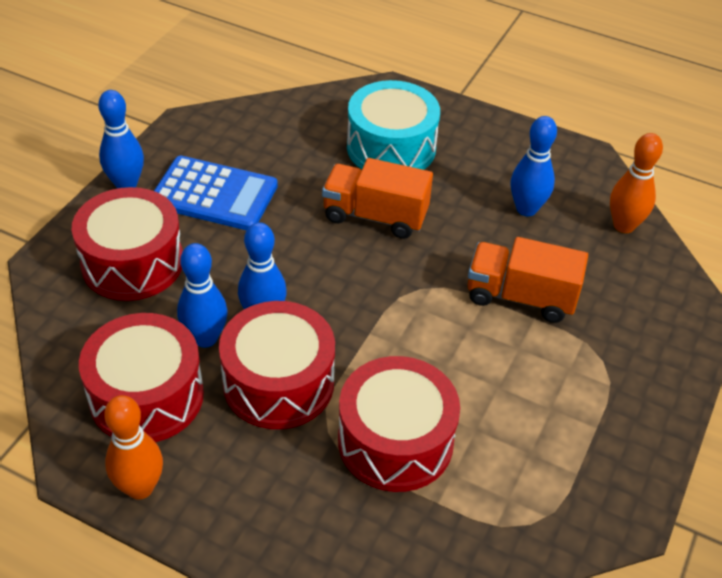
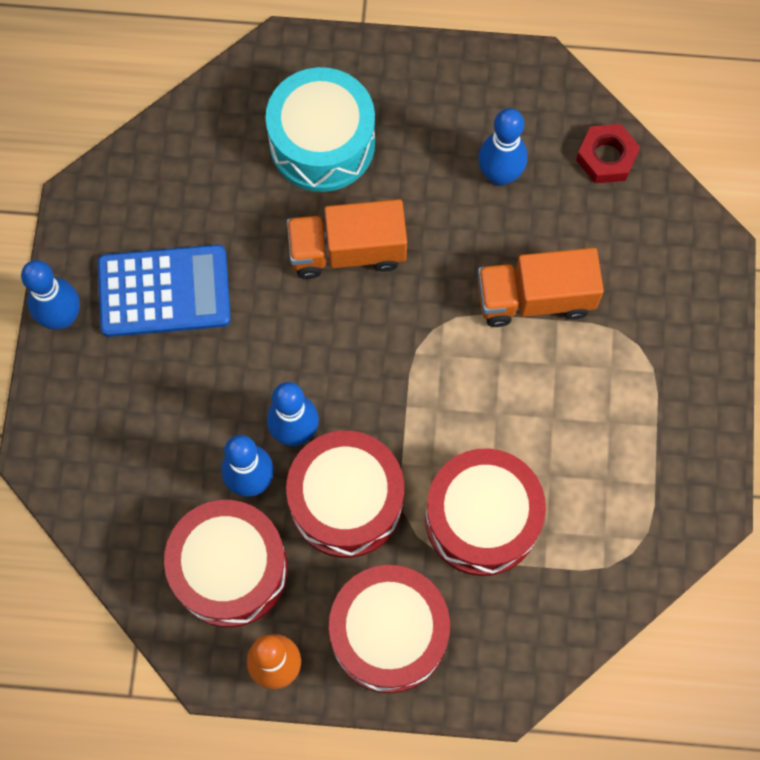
camera: 20 degrees left, 25 degrees up
red drum [71,187,183,301] -> red drum moved to [329,565,450,693]
orange bowling pin [610,133,663,233] -> red nut [576,124,640,183]

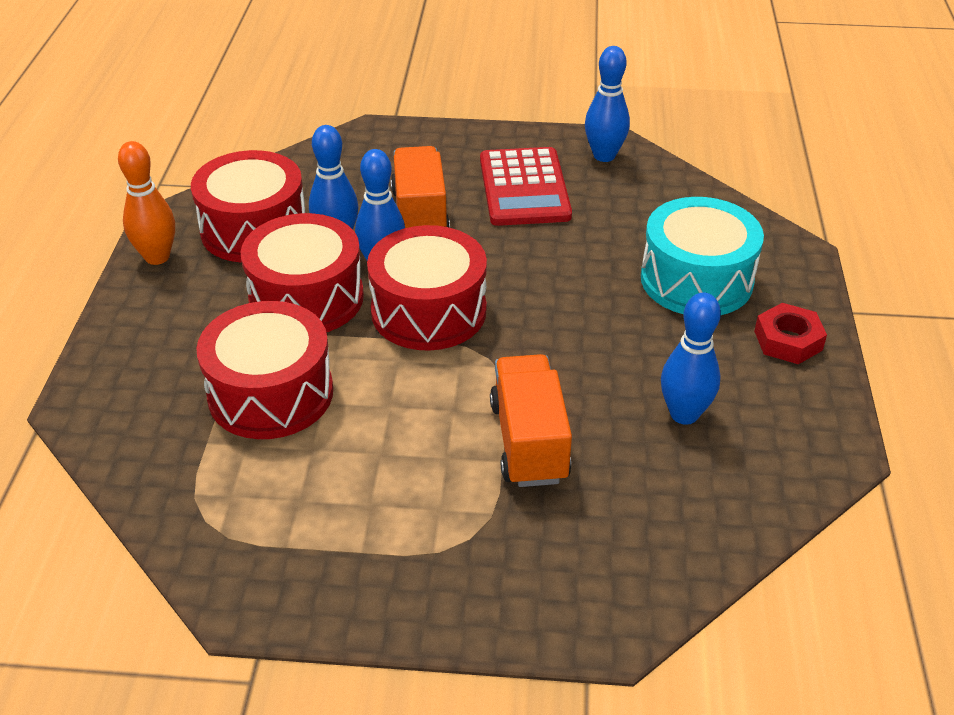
camera: 90 degrees right, 30 degrees down
blue bowling pin [21,260,80,330] -> blue bowling pin moved to [585,46,630,162]
blue calculator [98,245,231,337] -> red calculator [480,147,572,226]
orange truck [287,199,407,279] -> orange truck moved to [390,146,450,228]
red drum [329,565,450,693] -> red drum moved to [367,225,487,351]
red nut [576,124,640,183] -> red nut moved to [754,303,827,364]

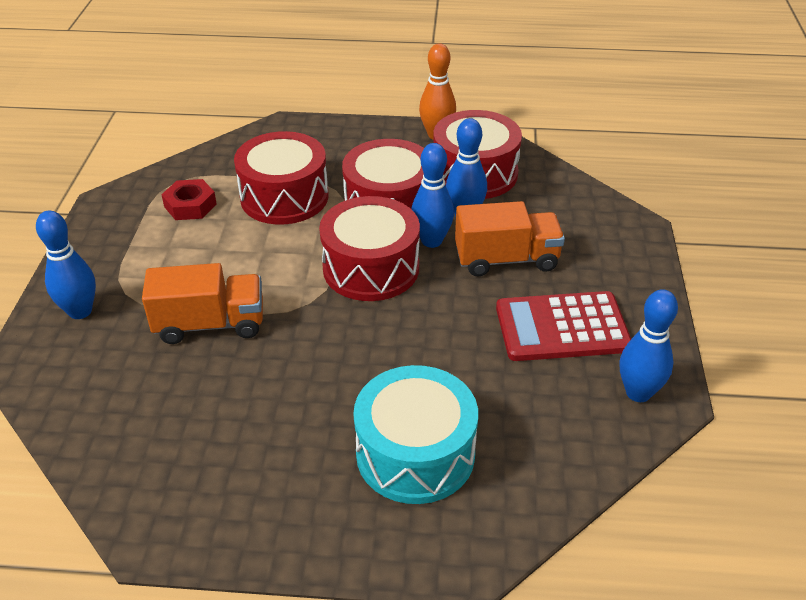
camera: 90 degrees right, 0 degrees up
blue bowling pin [661,293,721,425] -> blue bowling pin moved to [36,211,96,319]
red nut [754,303,827,364] -> red nut moved to [161,179,217,220]

